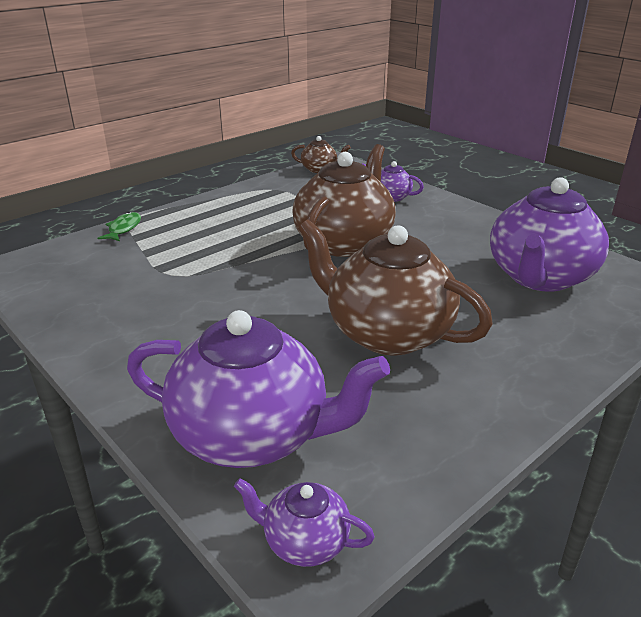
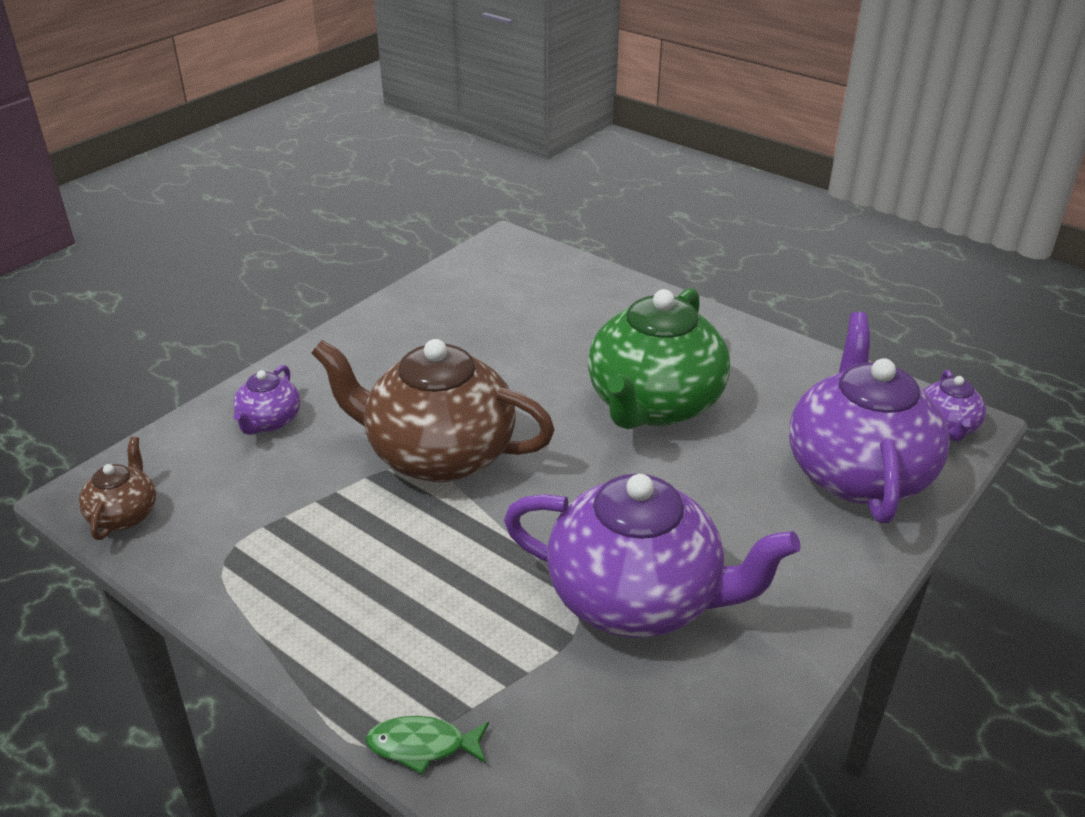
camera: 100 degrees left, 5 degrees up
brown teapot [298,219,493,356] -> green teapot [588,288,730,429]
purple teapot [490,177,609,292] -> purple teapot moved to [504,474,801,638]

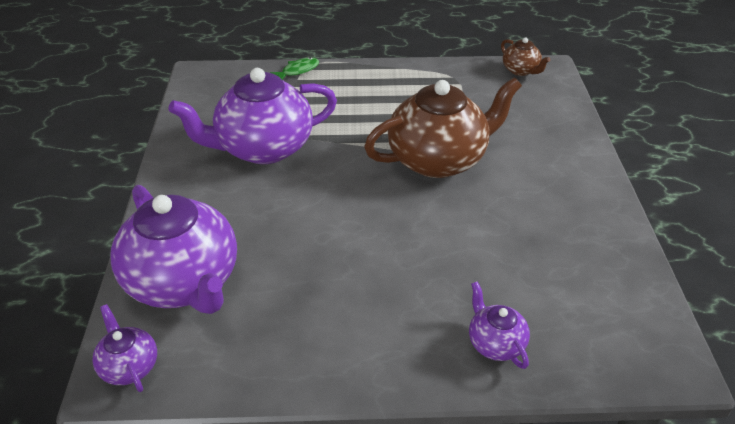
camera: 140 degrees right, 5 degrees up
purple teapot [233,365,300,435] -> purple teapot moved to [469,282,530,369]
green teapot [588,288,730,429] -> none

